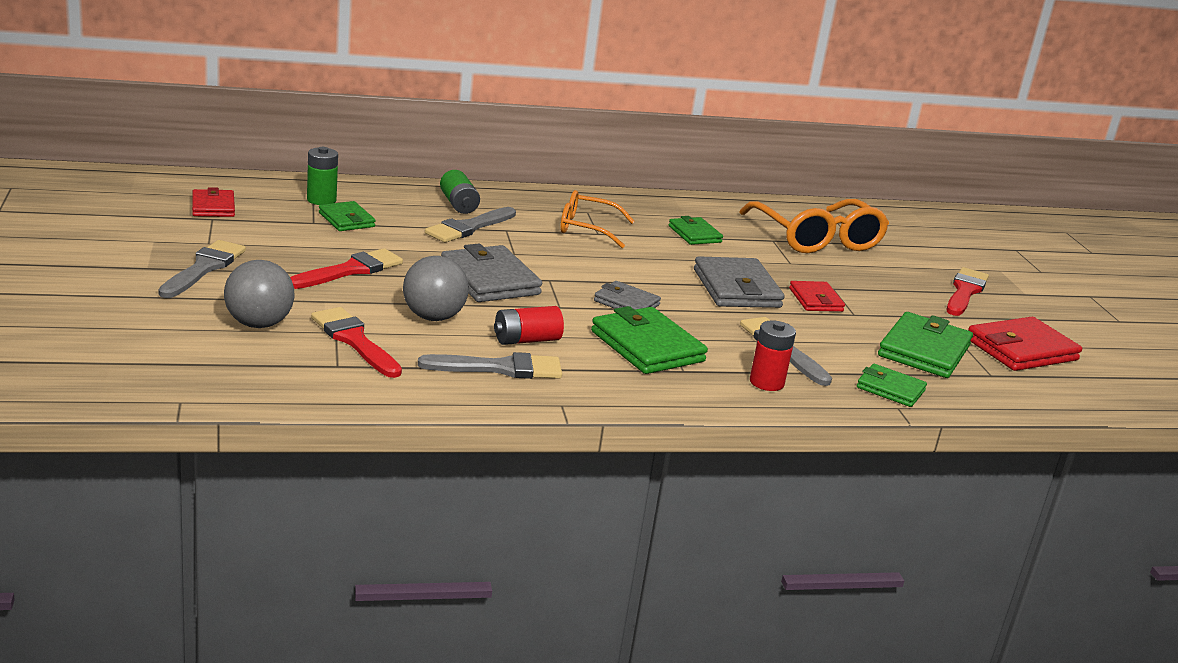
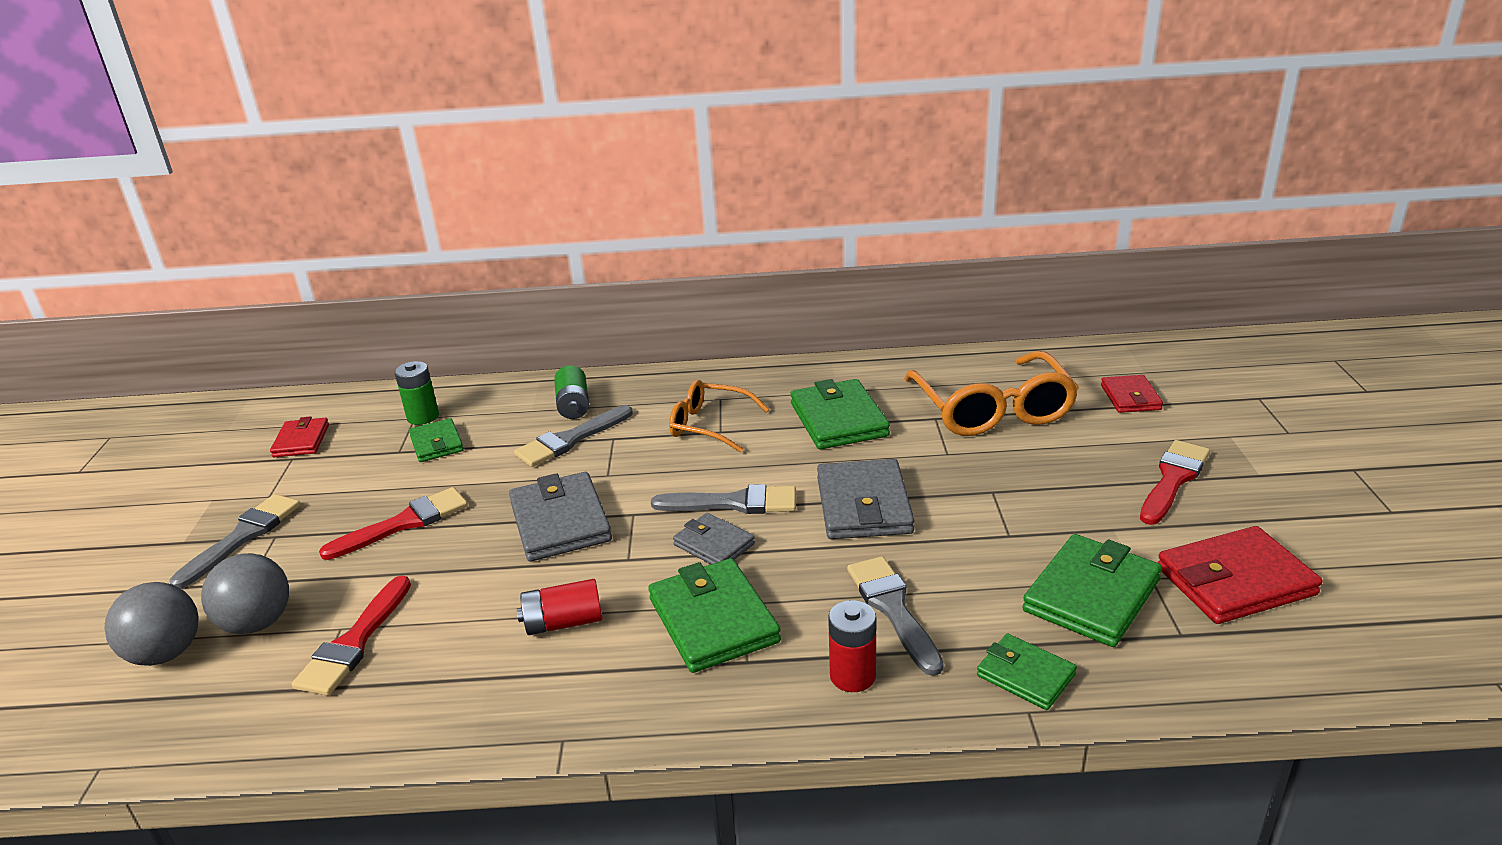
camera: 15 degrees right, 5 degrees up
red brush [311,307,402,378] -> red brush turned 135 degrees counterclockwise [292,576,411,696]
grey ball [403,256,469,321] -> grey ball moved to [104,582,199,666]
grey brush [418,352,562,379] -> grey brush moved to [651,484,796,514]
green wallet [669,216,723,245] -> green wallet [790,379,890,449], size x1.68
red wallet [789,281,845,312] -> red wallet moved to [1101,375,1163,413]

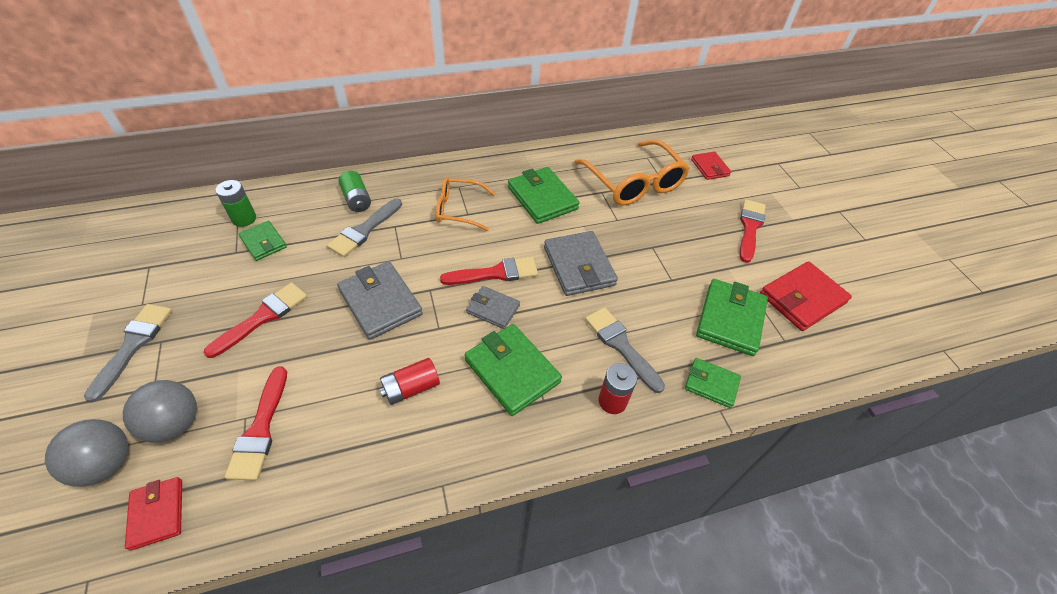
camera: 20 degrees left, 20 degrees up
red wallet [270,416,329,457] -> red wallet moved to [125,477,182,551]
grey brush [651,484,796,514] -> red brush [440,257,538,285]

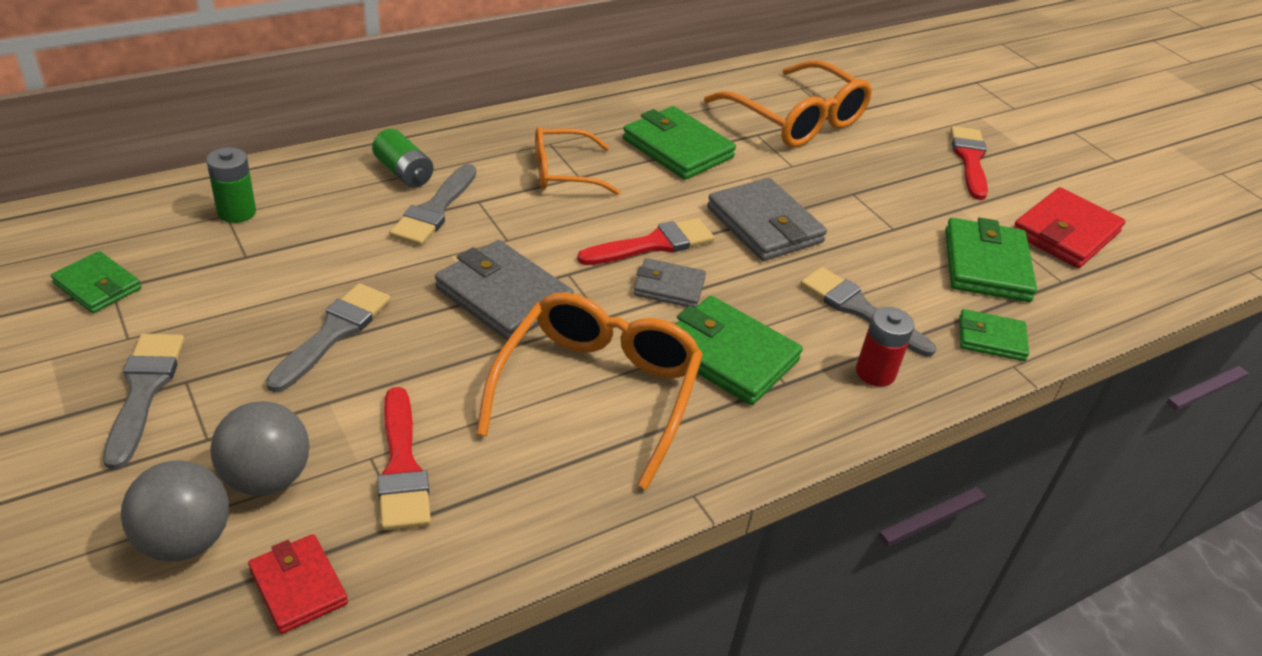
camera: 15 degrees left, 10 degrees down
red brush [204,283,307,358] -> grey brush [266,283,391,392]
green wallet [238,221,287,261] -> green wallet moved to [51,251,141,313]
red battery [380,358,440,405] -> orange glasses [476,292,703,490]
red wallet [691,151,731,180] -> none

